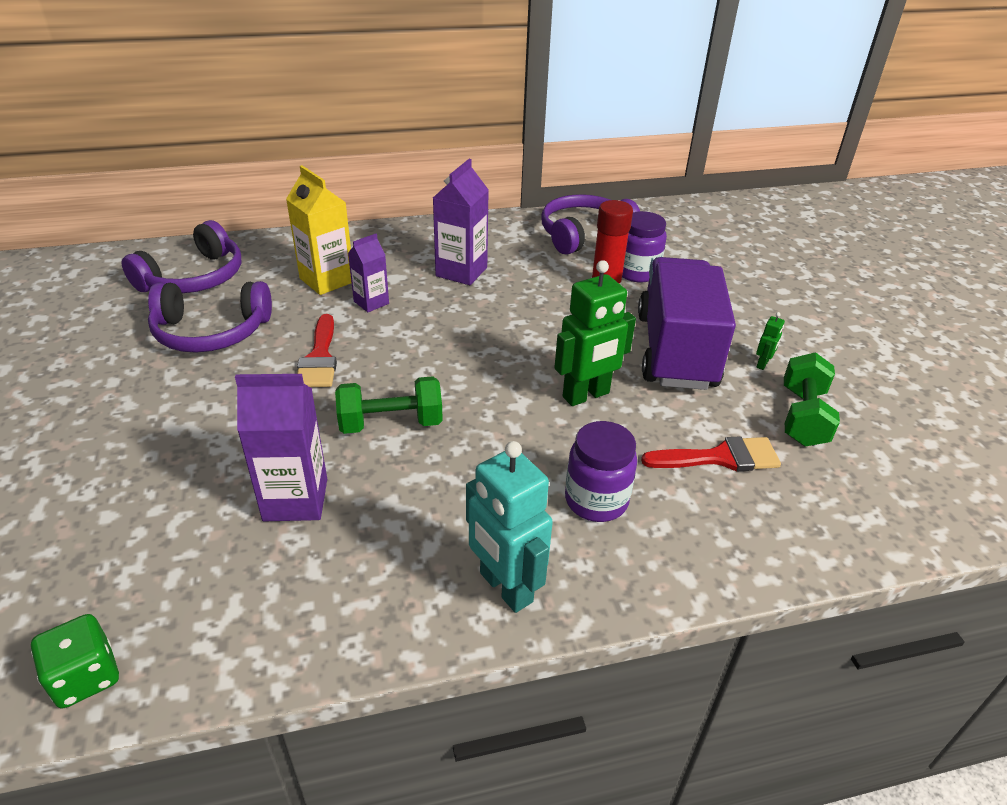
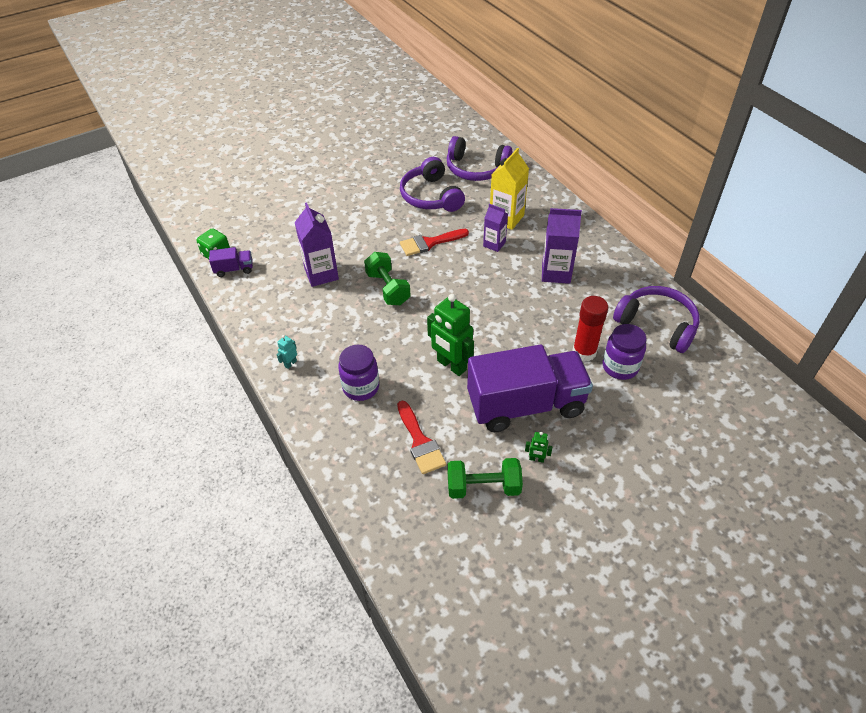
camera: 75 degrees right, 10 degrees up
turquoise robot [466,441,553,613] -> turquoise robot [277,335,297,369], size x0.43
none -> purple truck [209,247,253,277]

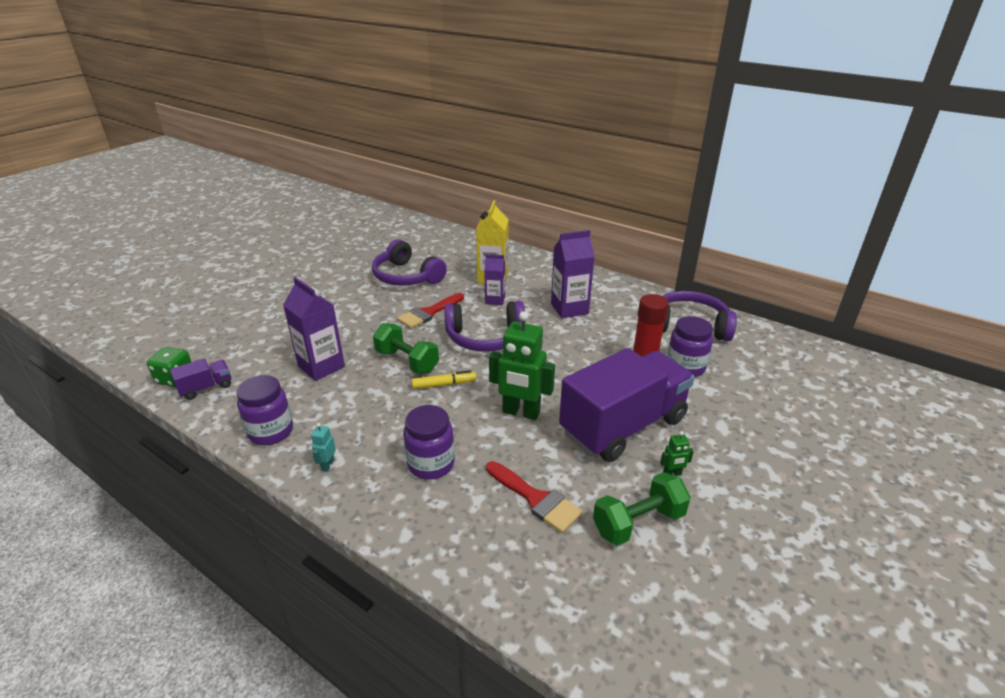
camera: 25 degrees left, 15 degrees down
purple headphones [447,136,512,181] -> purple headphones moved to [444,301,525,352]
none -> purple jar [237,375,293,445]
none -> yellow marker [412,370,477,389]

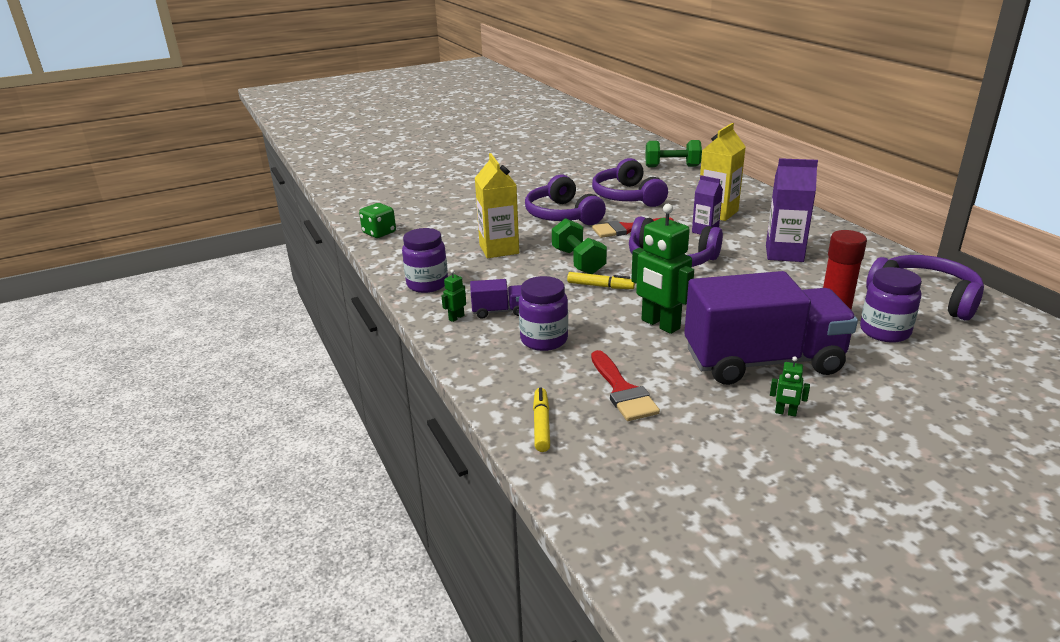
camera: 30 degrees right, 5 degrees down
purple truck [170,359,231,400] -> purple truck moved to [470,279,522,319]
purple carton [283,277,345,381] -> yellow carton [475,153,519,258]
turquoise robot [311,423,336,472] -> green robot [441,270,466,322]
green dumbbell [593,472,691,546] -> green dumbbell moved to [645,140,702,167]
none -> purple headphones [525,174,606,225]
none -> yellow marker [533,387,550,452]

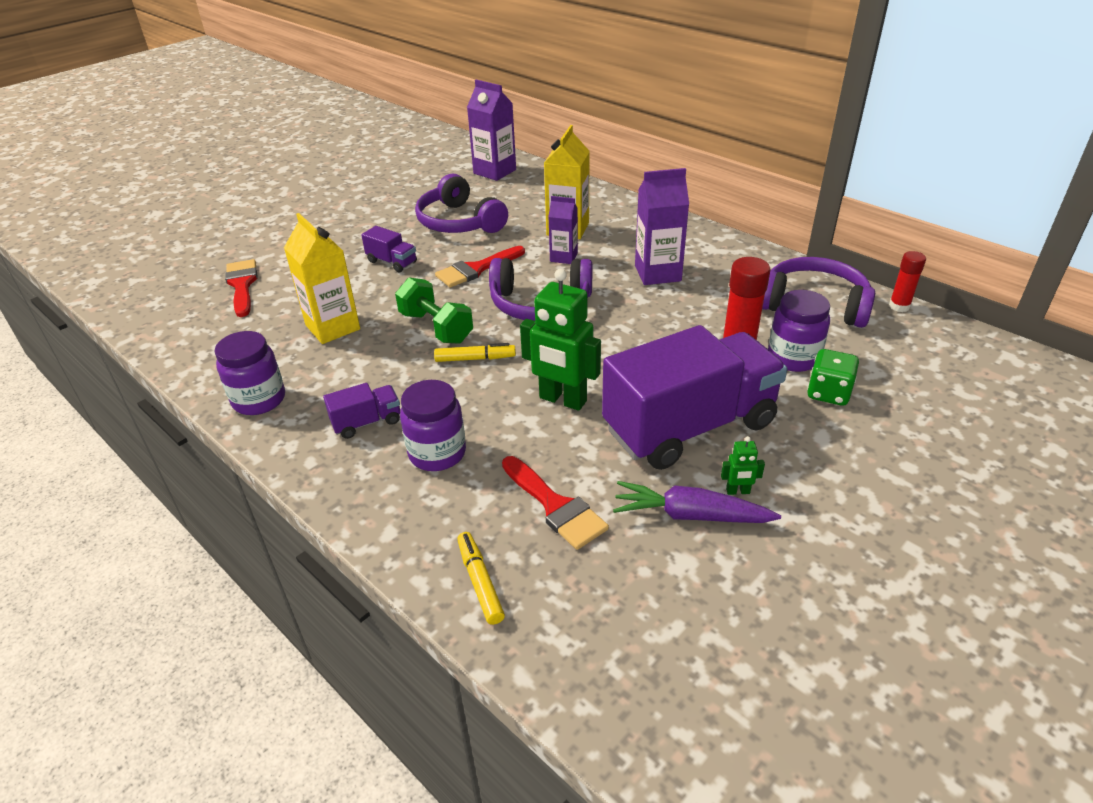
camera: 20 degrees left, 10 degrees up
green dice [359,203,396,238] -> green dice moved to [807,349,859,406]
green robot [441,270,466,322] -> none
purple headphones [525,174,606,225] -> purple truck [361,226,417,272]
green dumbbell [645,140,702,167] -> purple carton [467,80,516,181]
none -> red brush [225,259,258,317]
none -> purple carrot [613,481,781,523]
none -> red glue stick [889,251,926,312]

